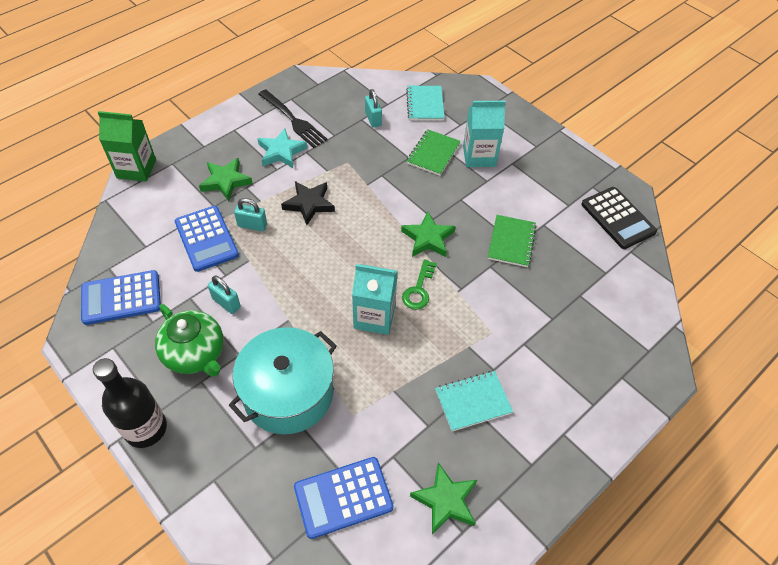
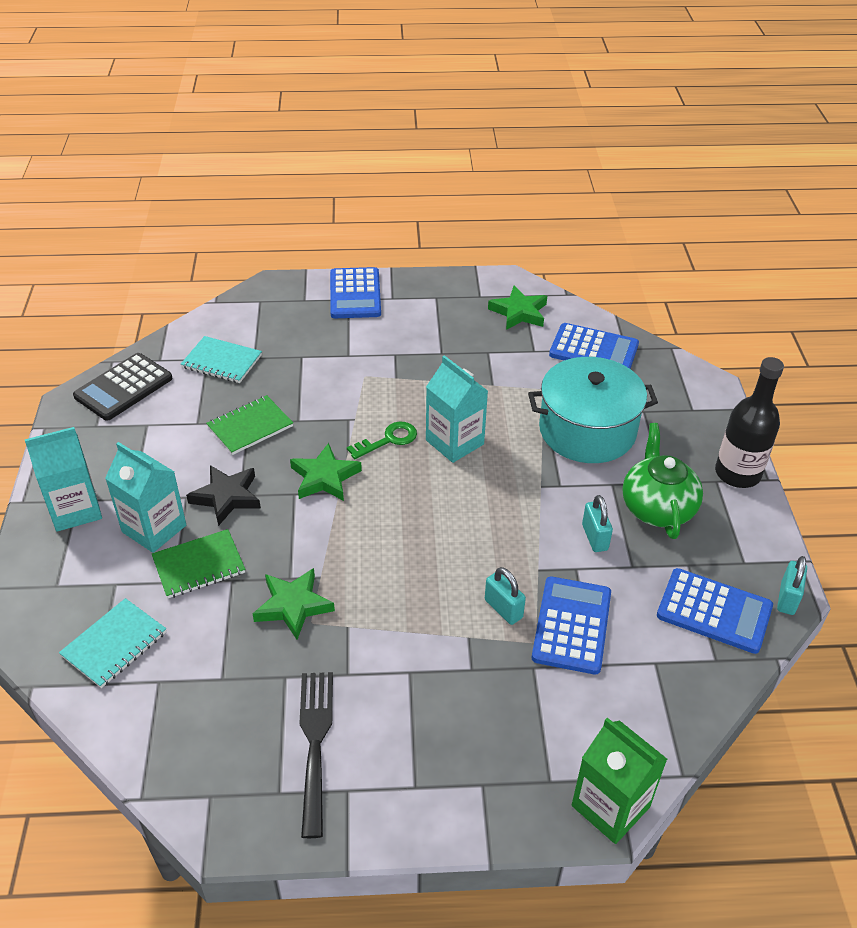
camera: 140 degrees left, 10 degrees down
green star [199,158,253,202] -> green star moved to [253,568,335,640]
turquoise star [258,128,307,168] -> none
black star [281,181,335,225] -> black star moved to [186,465,261,526]
turquoise padlock [365,89,382,127] -> turquoise padlock moved to [777,556,807,615]
turquoise notebook [435,371,513,431] -> turquoise notebook moved to [181,336,262,383]
black calculator [581,187,657,249] -> black calculator turned 150 degrees counterclockwise [73,353,173,421]
none -> turquoise carton [25,427,102,532]
none -> blue calculator [330,267,381,318]

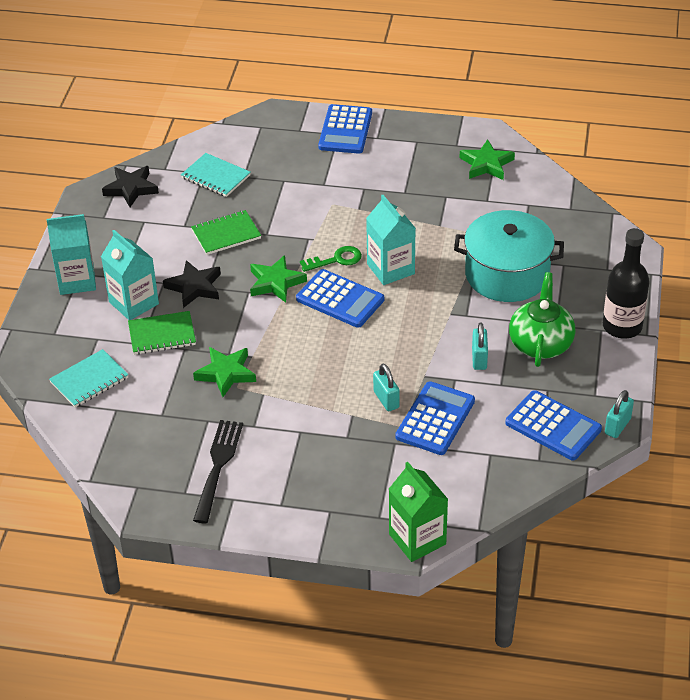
camera: 15 degrees right, 0 degrees up
black calculator [73,353,173,421] -> black star [102,166,159,207]
blue calculator [549,323,639,369] -> blue calculator moved to [296,269,384,328]

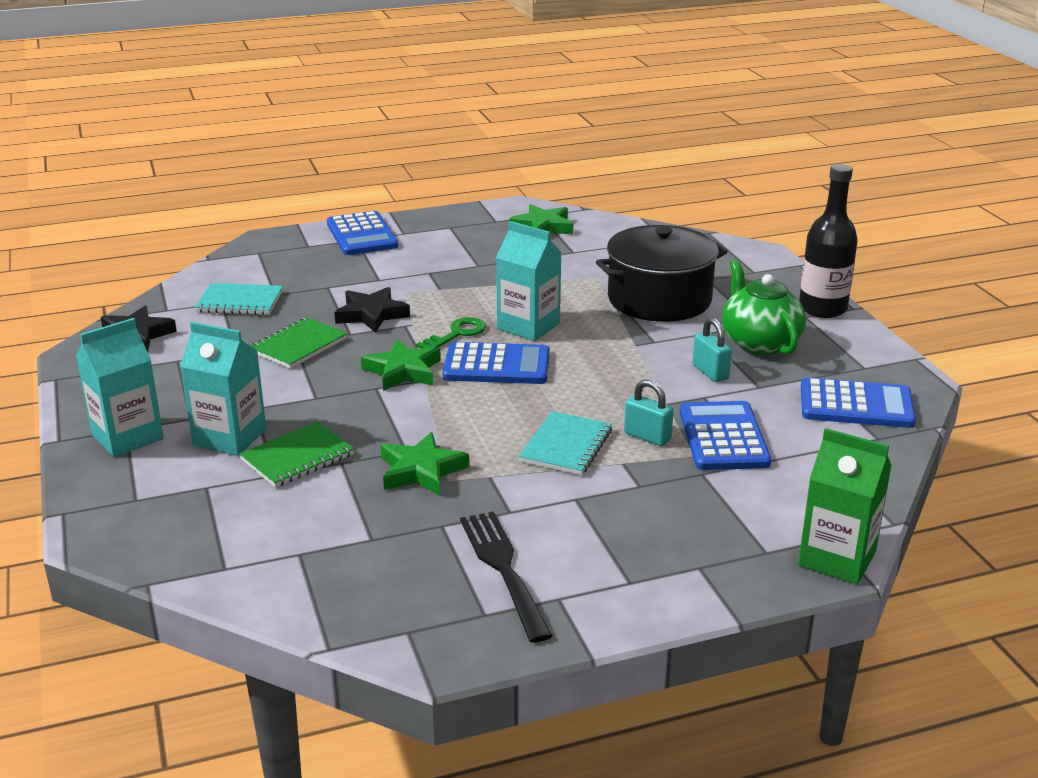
camera: 30 degrees left, 15 degrees down
turquoise notebook [49,349,129,408] -> turquoise notebook moved to [519,411,612,475]
black star [163,260,221,308] -> black star moved to [334,287,410,333]
turquoise pot [454,210,564,302] -> black pot [596,225,728,322]
turquoise padlock [605,390,634,438] -> none

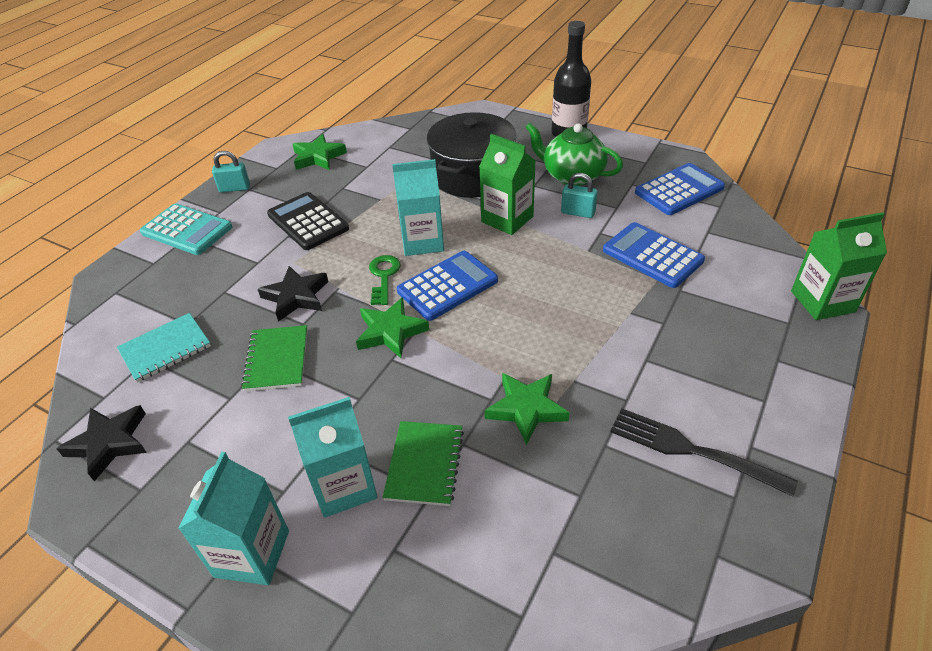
camera: 40 degrees left, 15 degrees up
blue calculator [327,211,398,255] -> turquoise calculator [140,203,232,255]
turquoise notebook [519,411,612,475] -> none
turquoise padlock [624,379,674,446] -> turquoise padlock moved to [212,151,250,193]
none -> black calculator [267,192,349,250]
none -> green carton [479,134,536,235]

